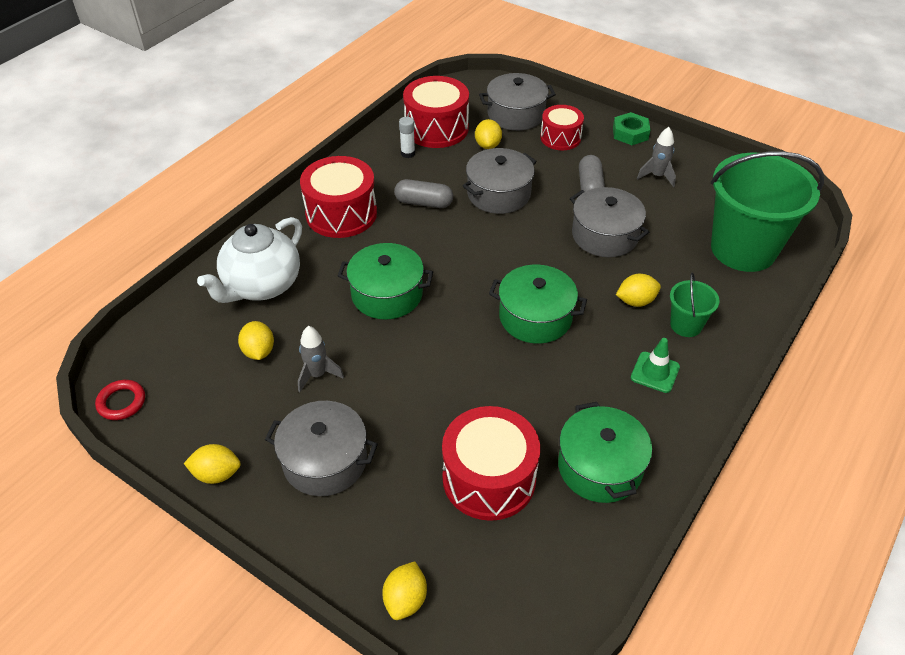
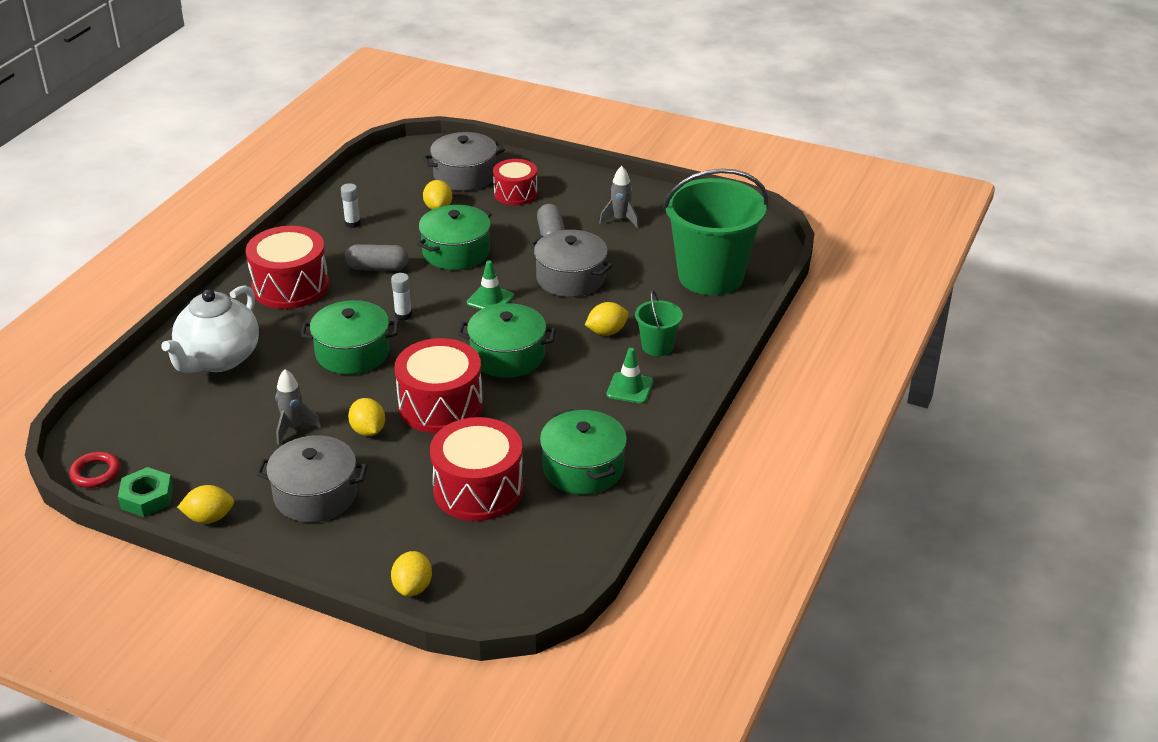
camera: 10 degrees left, 10 degrees down
yellow lemon [238,321,274,360] -> yellow lemon moved to [348,398,385,436]
red drum [403,76,469,148] -> red drum moved to [395,338,483,433]
grey pot [462,148,537,214] -> green pot [417,205,492,270]
green nut [613,112,650,145] -> green nut moved to [118,467,173,517]
none -> white glue stick [391,273,412,321]
none -> green traffic cone [467,260,514,309]

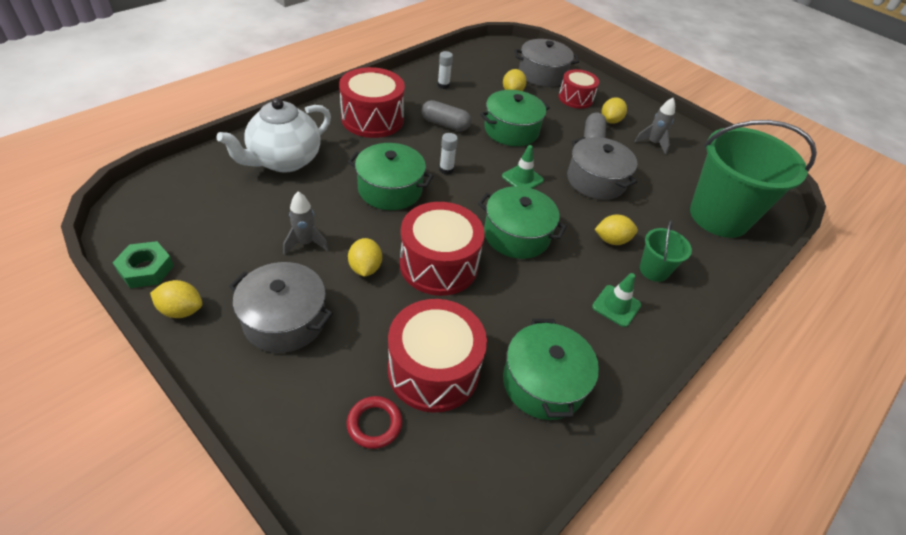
camera: 15 degrees right, 10 degrees up
red ring [69,452,120,488] -> red ring moved to [347,396,402,449]
yellow lemon [391,551,432,596] -> yellow lemon moved to [602,97,627,124]

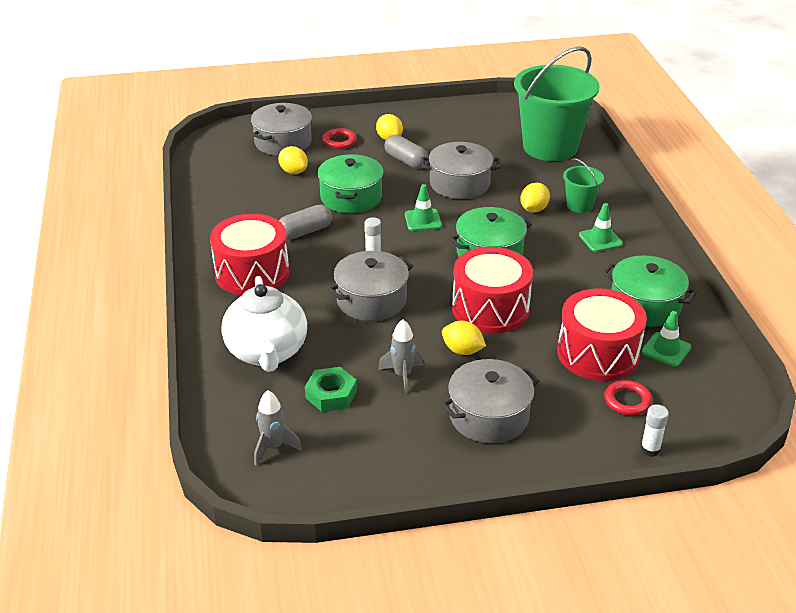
camera: 50 degrees left, 10 degrees down
green nut [113,241,174,288] -> green nut moved to [305,367,357,412]
yellow lemon [150,280,203,318] -> none
green pot [348,143,434,210] -> grey pot [328,251,413,321]
white glue stick [438,51,453,89] -> white glue stick moved to [641,405,669,457]
red drum [559,69,599,109] -> red ring [322,128,357,149]
grey rocket [634,98,675,155] -> grey rocket moved to [254,390,302,465]
none -> green traffic cone [642,311,691,367]

